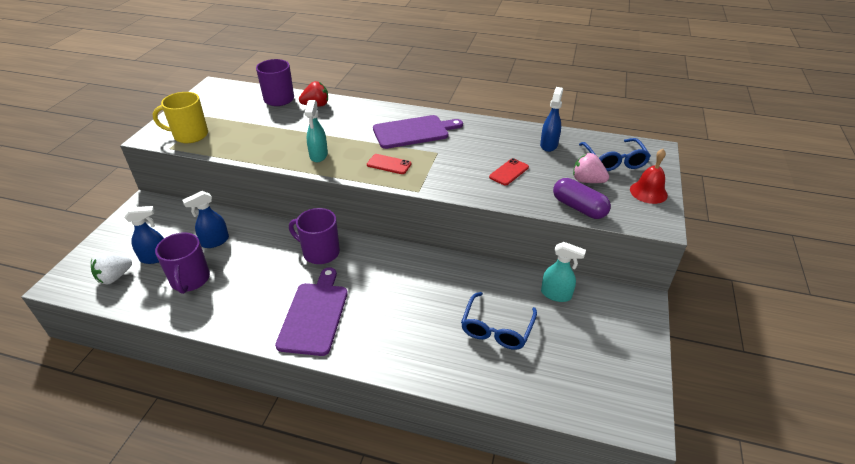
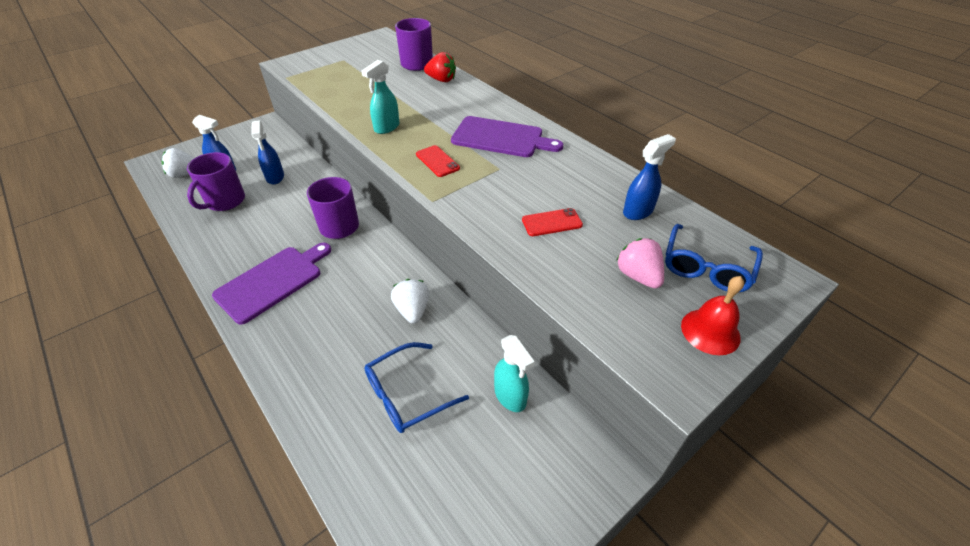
camera: 35 degrees right, 5 degrees up
yellow mug [152,92,208,143] -> none
blue spray bottle [182,191,229,248] -> blue spray bottle turned 105 degrees counterclockwise [251,120,284,184]
purple capsule [553,178,611,219] -> none
none -> white strawberry [391,279,429,324]

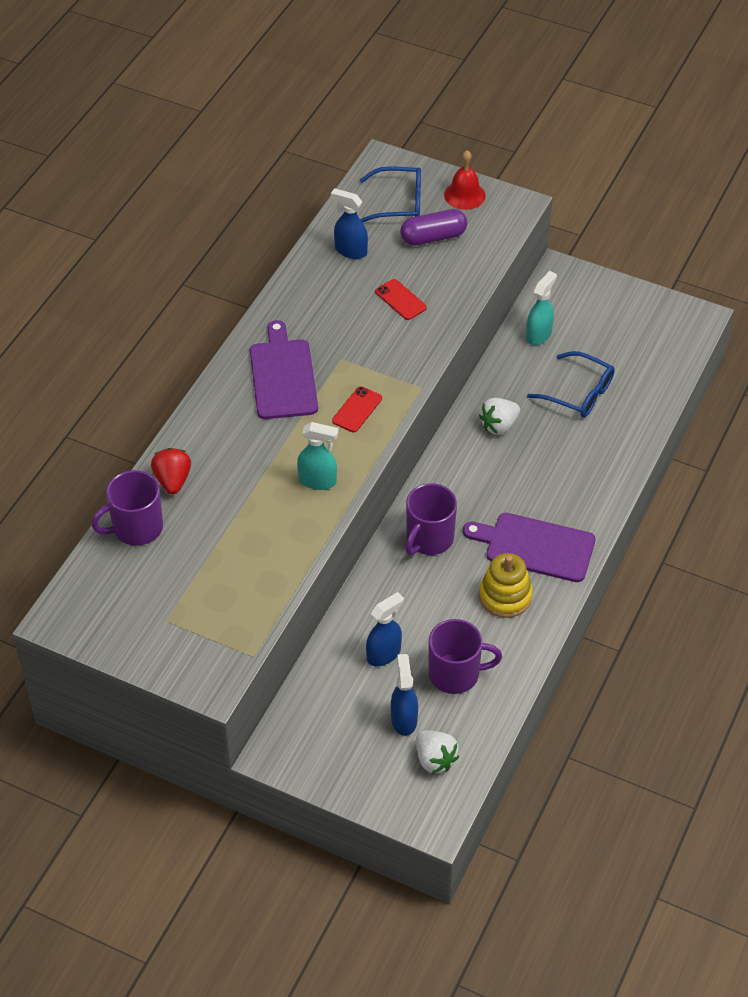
camera: 115 degrees left, 5 degrees up
pink strawberry [617,238,664,289] -> purple capsule [400,209,467,246]
none -> yellow stacking toy [479,553,533,618]

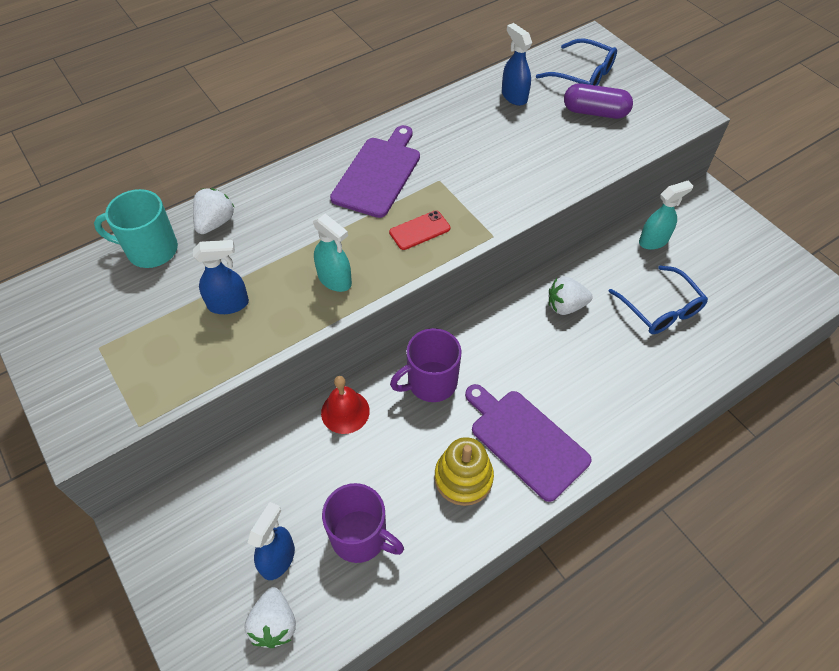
camera: 30 degrees right, 5 degrees up
purple mug [91,470,163,546] -> turquoise mug [94,189,178,268]
red strawberry [151,448,191,494] -> white strawberry [193,188,235,234]
blue spray bottle [366,592,404,666] -> blue spray bottle moved to [193,240,249,314]
red phone [375,279,427,320] -> none
red bell [444,150,486,210] -> red bell moved to [321,376,370,434]

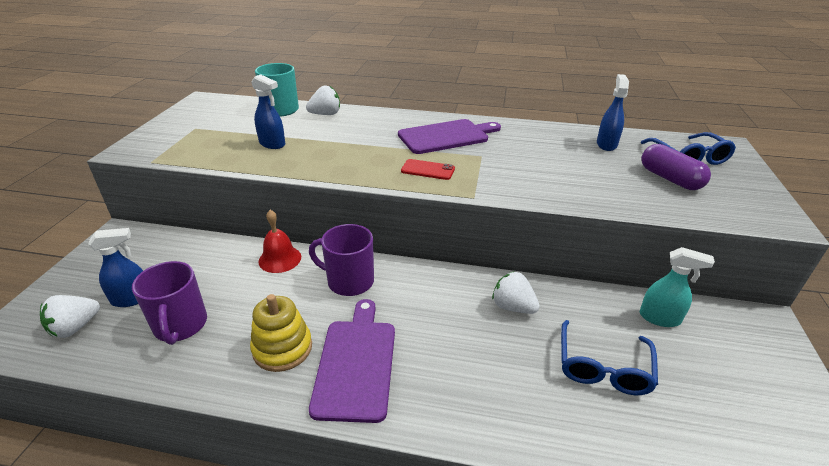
camera: 45 degrees right, 20 degrees down
turquoise spray bottle [313,214,352,292] -> none

